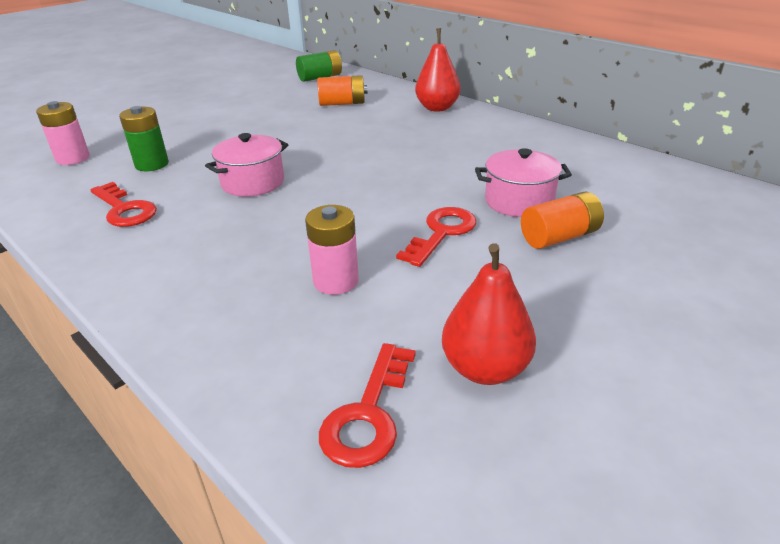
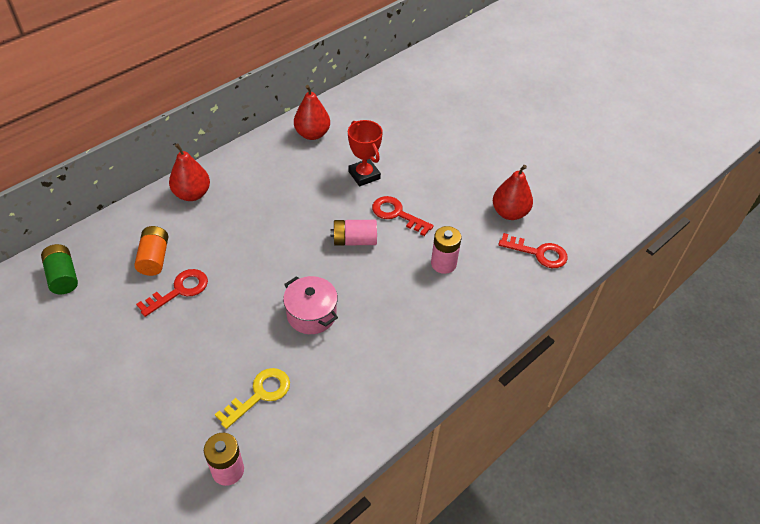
camera: 90 degrees left, 15 degrees up
red key [90,182,157,227] -> red key moved to [136,269,208,317]
green battery [119,106,169,171] -> yellow key [215,368,290,429]
pink pot [475,148,572,217] -> red trophy [348,120,383,186]
orange battery [521,192,604,249] -> none
none -> red pear [294,85,330,140]
none -> pink battery [330,220,377,246]

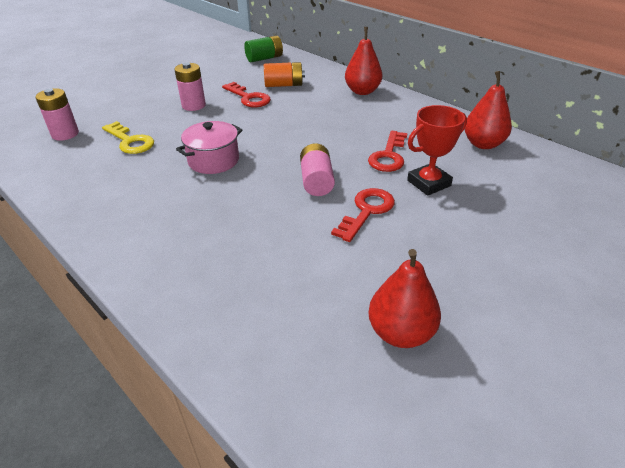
camera: 90 degrees right, 10 degrees down
pink battery [431,226,461,274] -> pink battery moved to [174,62,206,111]
red key [498,233,568,268] -> red key moved to [368,131,407,172]

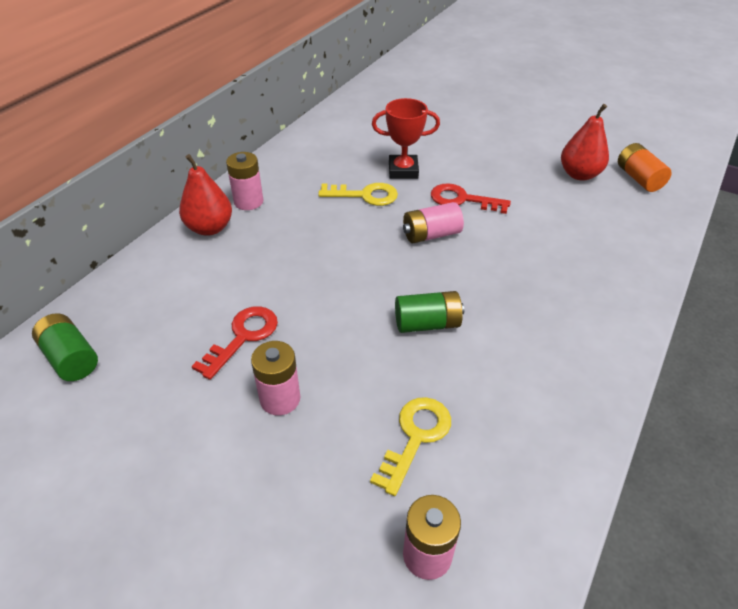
camera: 105 degrees left, 5 degrees up
pink pot [176,121,243,174] -> green battery [395,291,464,333]
orange battery [264,62,305,87] -> orange battery moved to [618,143,672,192]
red key [368,131,407,172] -> yellow key [318,183,398,206]
red trophy [407,105,467,196] -> red trophy turned 45 degrees counterclockwise [372,98,440,179]
red pear [465,71,512,149] -> none
none -> pink battery [226,152,263,210]

